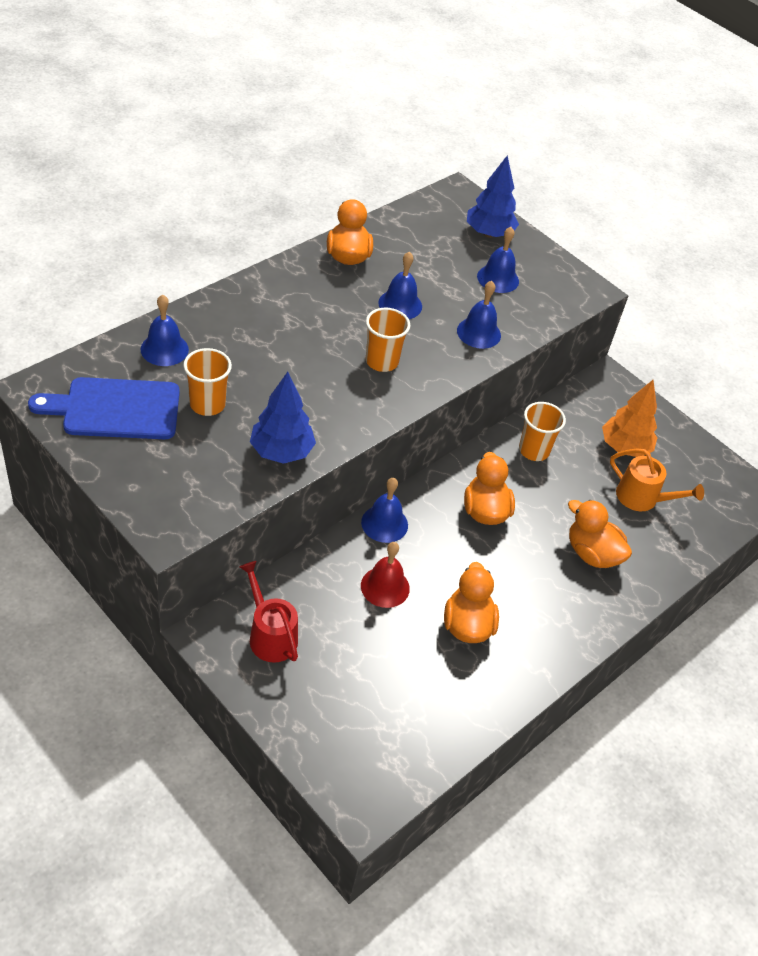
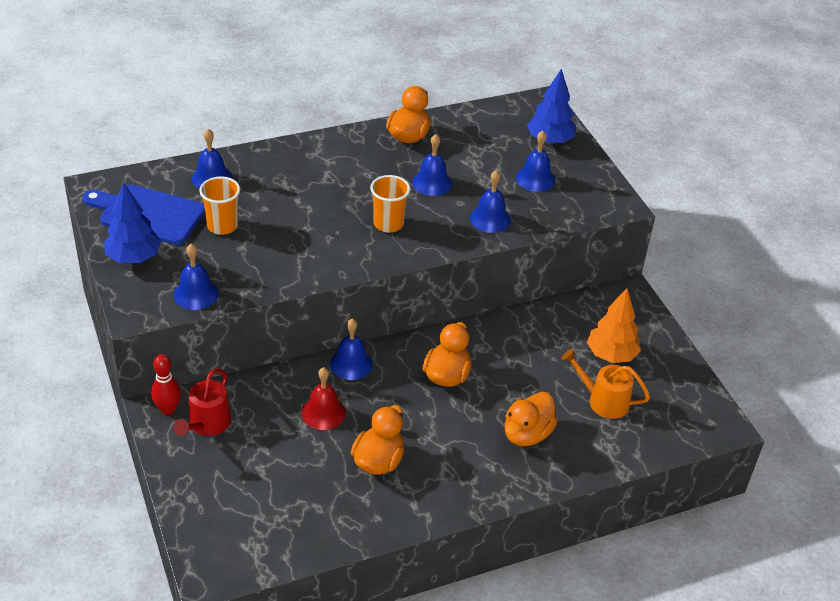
camera: 25 degrees right, 5 degrees down
red watering can [240,561,298,663] -> red watering can turned 150 degrees counterclockwise [173,369,231,436]
blue tree [250,372,316,464] -> blue tree moved to [104,182,161,263]
orange cup [519,402,566,461] -> none
orange duck [568,500,632,568] -> orange duck turned 120 degrees counterclockwise [504,392,558,446]
orange watering can [610,448,704,511] -> orange watering can turned 150 degrees clockwise [561,349,650,419]
none -> red bowling pin [151,354,181,415]
none -> blue bell [173,244,219,310]

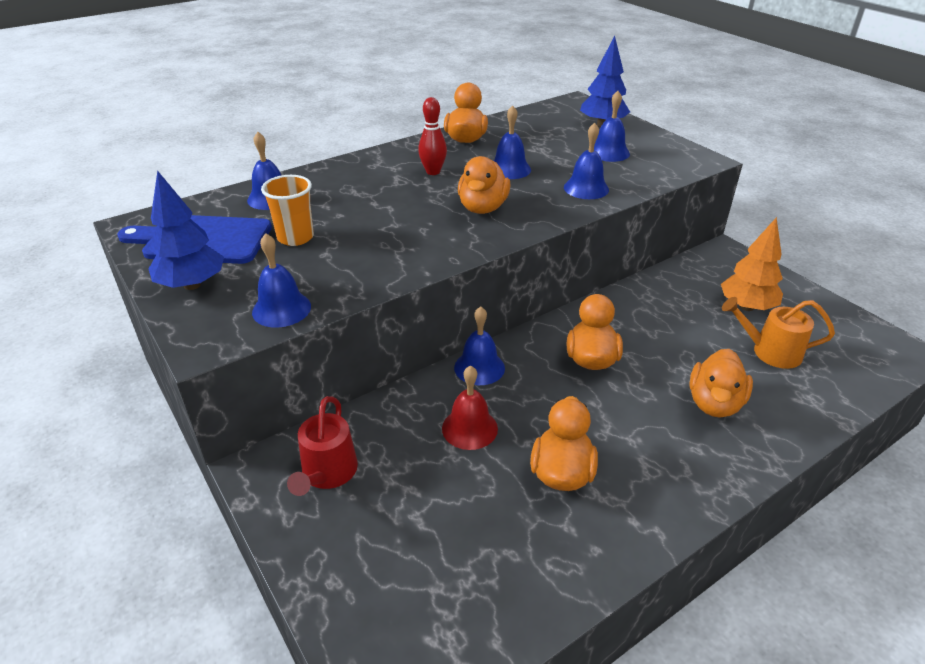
camera: 10 degrees left, 5 degrees down
red bowling pin [151,354,181,415] -> red bowling pin moved to [418,97,447,175]
orange cup [370,175,410,233] -> orange duck [458,156,511,214]

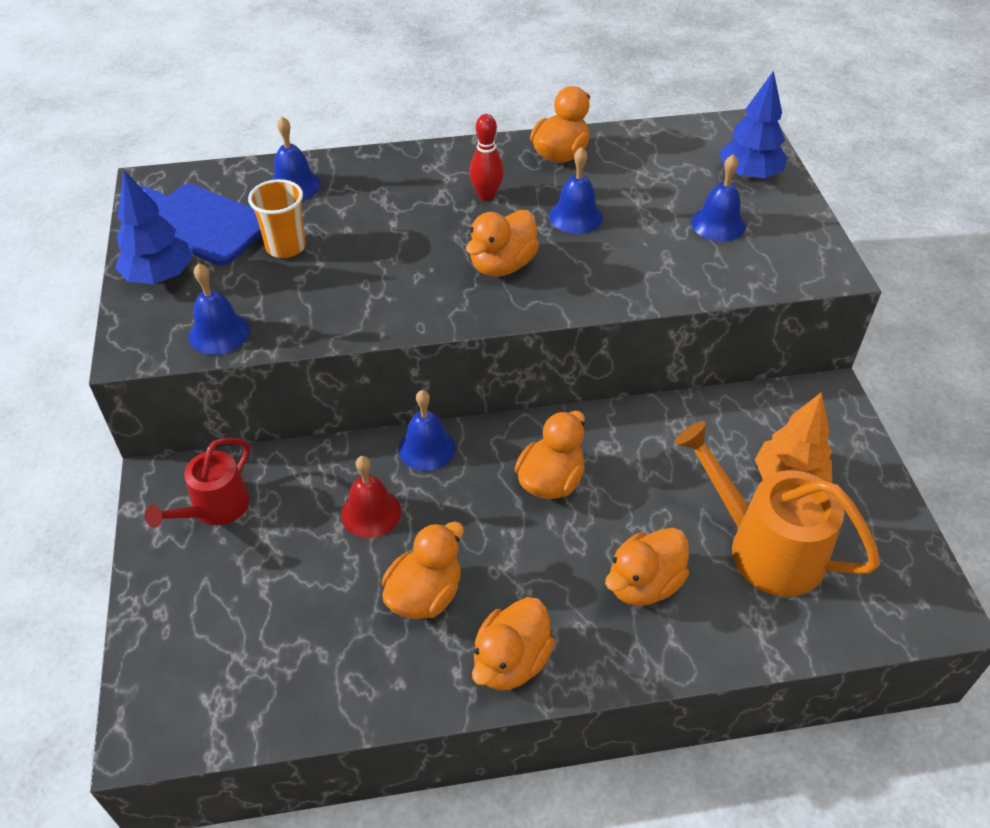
camera: 25 degrees right, 10 degrees up
blue bell [564,123,609,199] -> none
orange watering can [722,297,835,369] -> orange watering can [675,421,880,597], size x1.60
none -> orange duck [472,597,555,690]

